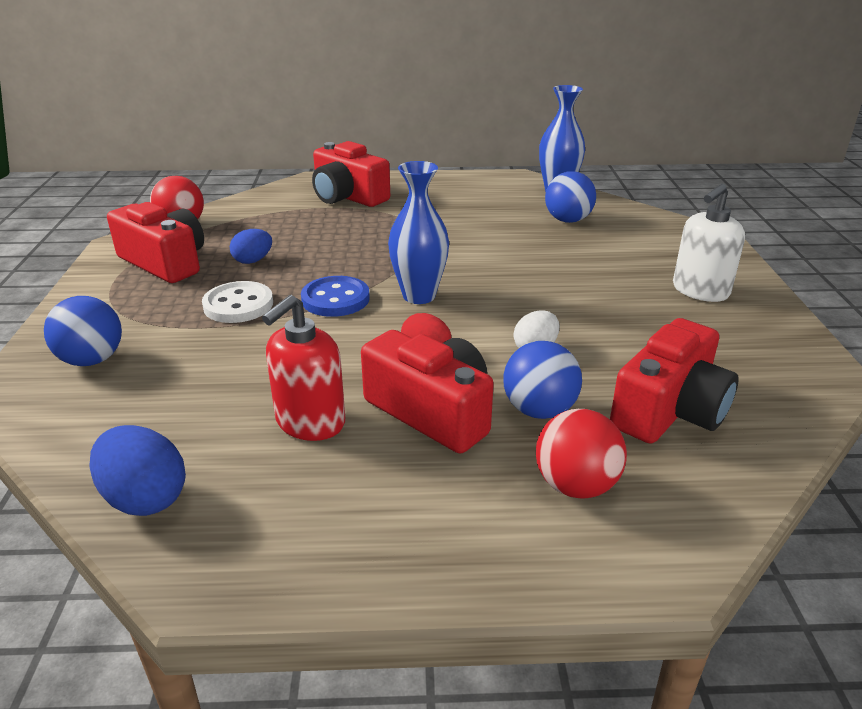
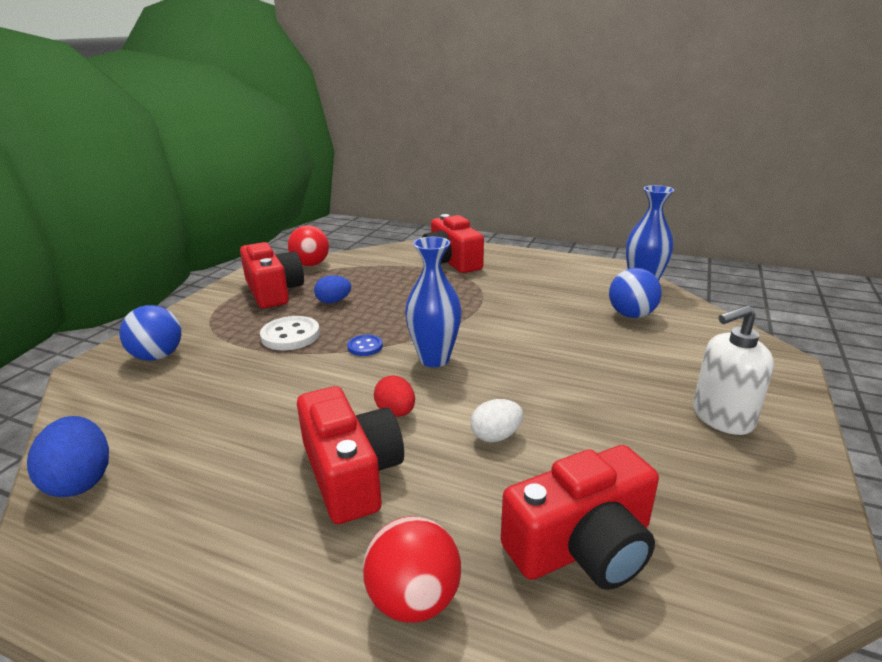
camera: 25 degrees right, 5 degrees down
red soap dispenser [262,295,345,441] -> none
blue button [301,276,370,317] -> blue button [347,335,383,356], size x0.58
blue ball [503,341,582,419] -> none

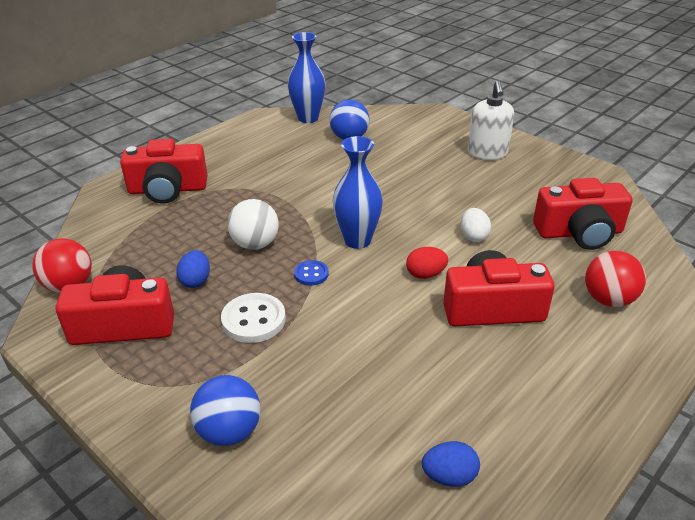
camera: 70 degrees left, 10 degrees up
blue egg [27,416,109,497] -> blue egg [422,441,480,486], size x0.66
red camera [501,445,659,590] -> red camera turned 90 degrees clockwise [533,178,633,250]
none -> white ball [228,199,279,250]

